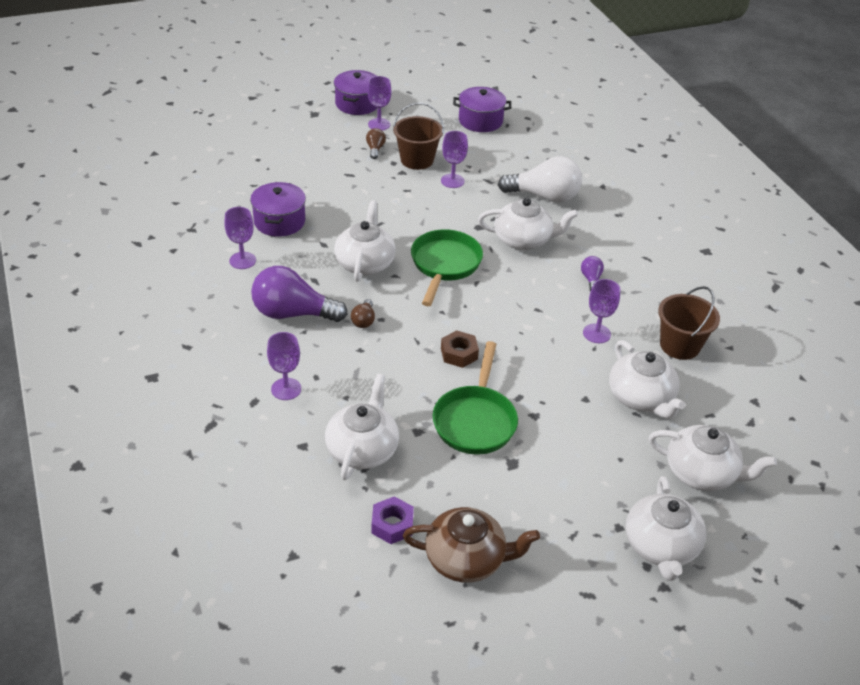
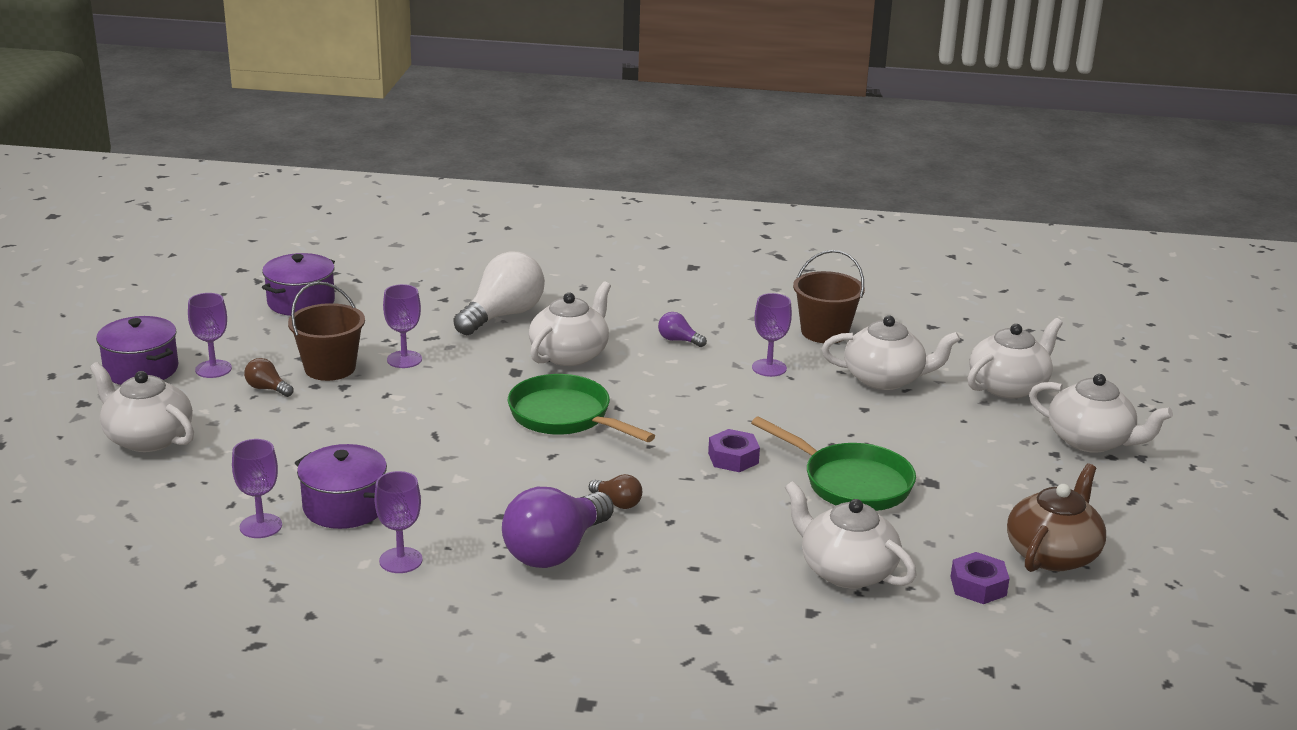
camera: 60 degrees left, 15 degrees down
purple goblet [267,332,301,400] -> purple goblet moved to [232,439,282,538]
white teapot [334,200,396,282] -> white teapot moved to [90,362,194,452]
brown nut [441,330,479,368] -> purple nut [708,429,760,472]

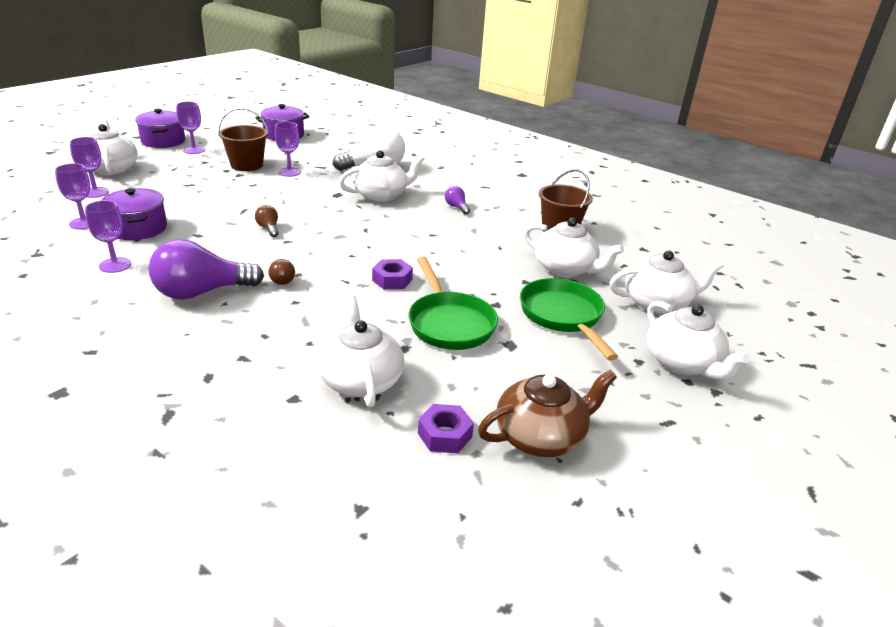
camera: 30 degrees right, 5 degrees up
brown light bulb [244,358,293,397] -> brown light bulb moved to [255,205,279,237]
green pan [508,374,655,442] -> green pan moved to [520,278,618,360]
purple goblet [752,293,792,377] -> purple goblet moved to [70,137,109,198]

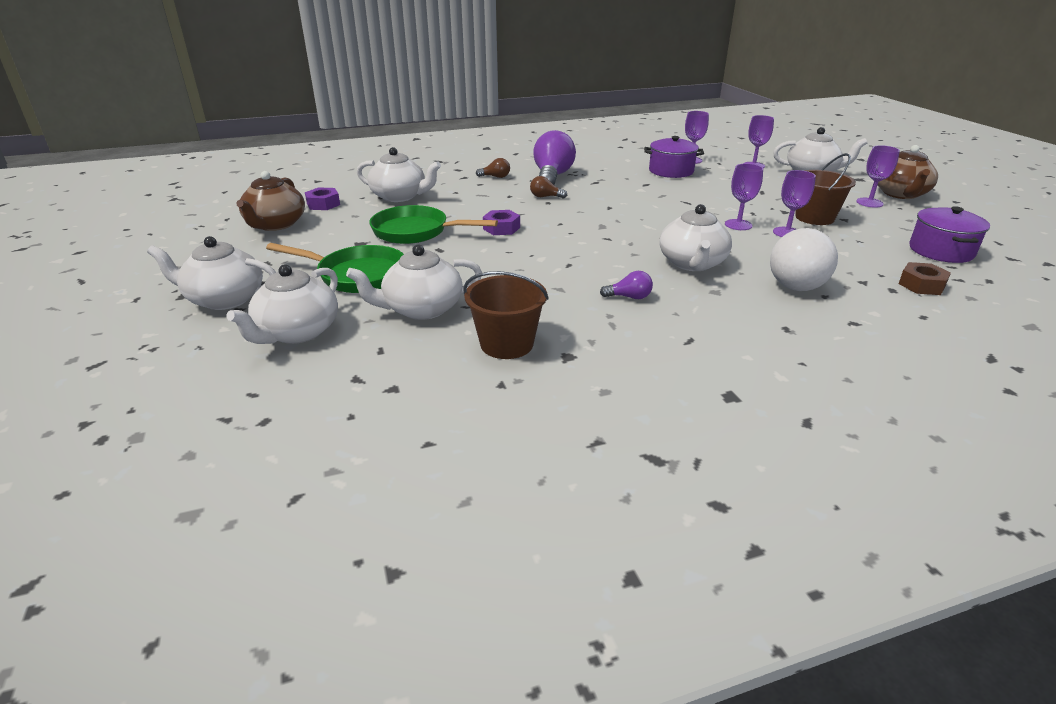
camera: 125 degrees right, 0 degrees up
purple goblet [85,200,131,273] -> purple goblet moved to [725,164,763,230]
purple pot [135,109,185,148] -> brown teapot [878,145,938,199]
brown light bulb [255,205,279,237] -> brown light bulb moved to [476,158,510,178]
none -> brown nut [898,262,951,295]

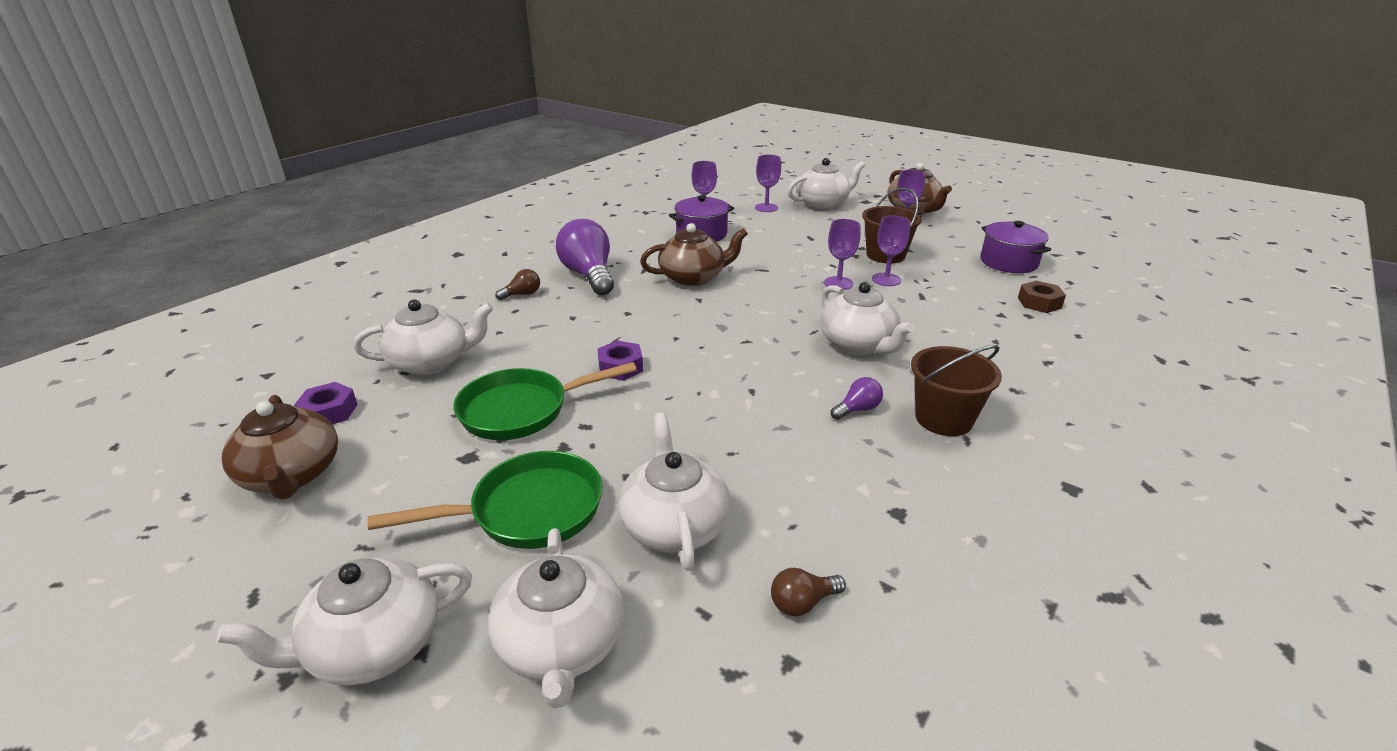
camera: 35 degrees left, 0 degrees up
white teapot [346,244,482,320] -> white teapot turned 135 degrees clockwise [618,413,731,571]
brown bucket [463,271,549,359] -> brown bucket moved to [911,345,1002,436]
brown light bulb [530,176,567,198] -> brown light bulb moved to [771,568,846,616]
white light bulb [770,228,838,291] -> none
none -> brown teapot [640,223,748,286]

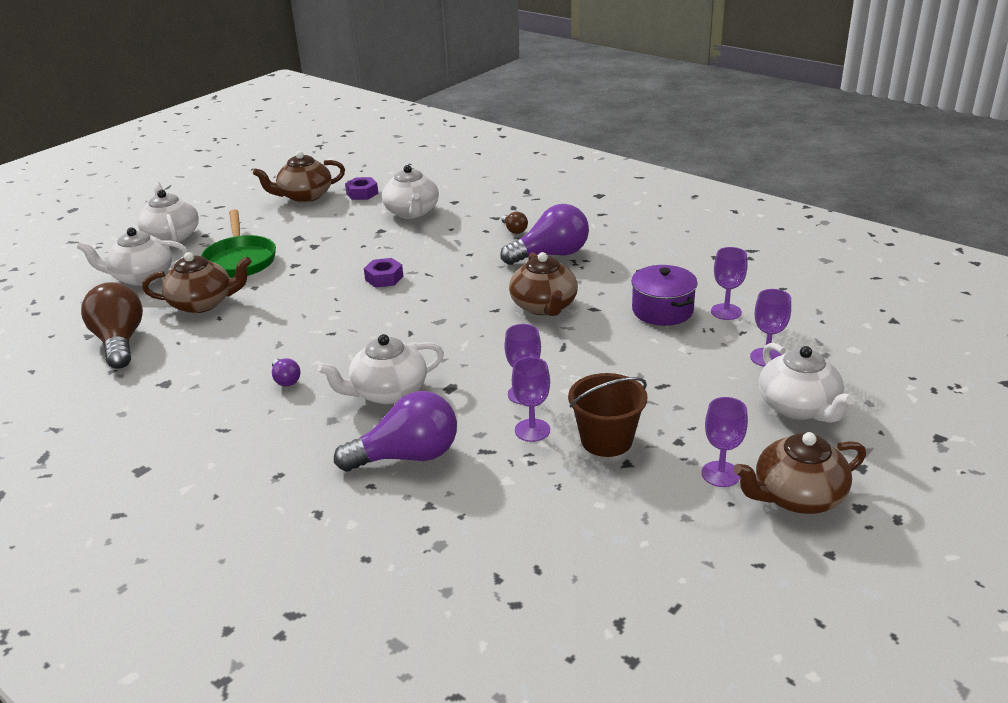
camera: 95 degrees right, 0 degrees up
green pan [453,362,637,440] -> none
white teapot [618,413,731,571] -> brown teapot [142,252,252,313]
brown light bulb [771,568,846,616] -> brown light bulb [81,282,143,369], size x2.20
brown bucket [911,345,1002,436] -> none
purple pot [980,221,1051,273] -> none
brown nut [1018,281,1066,313] -> none
none -> purple light bulb [334,391,457,472]

